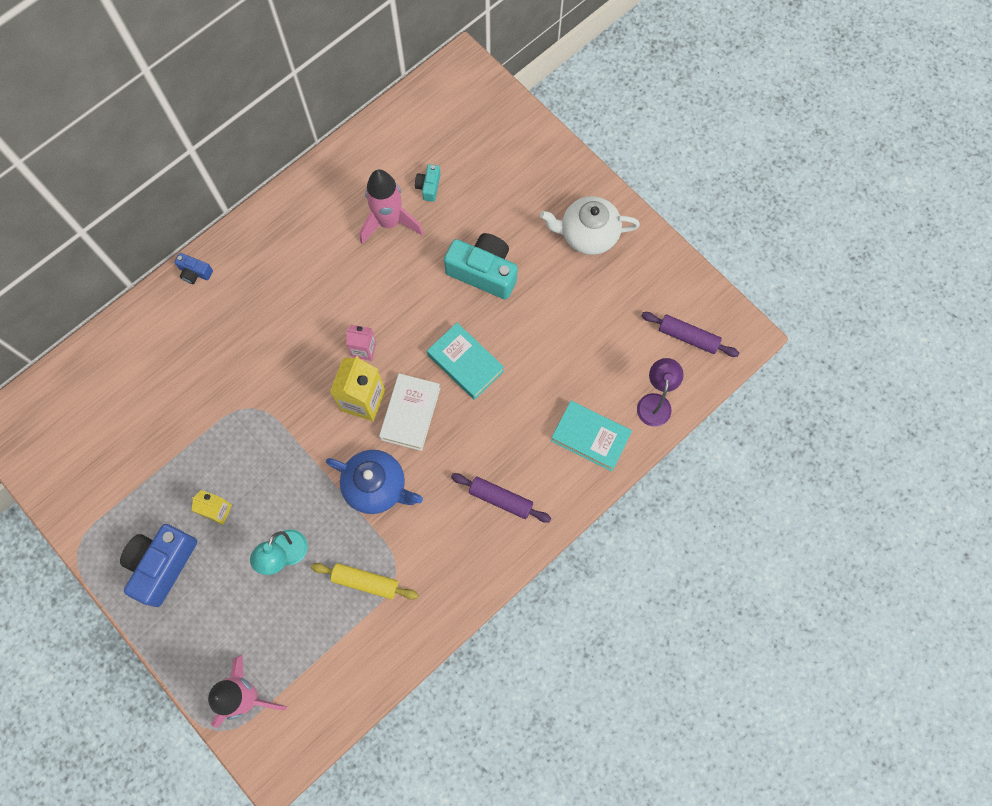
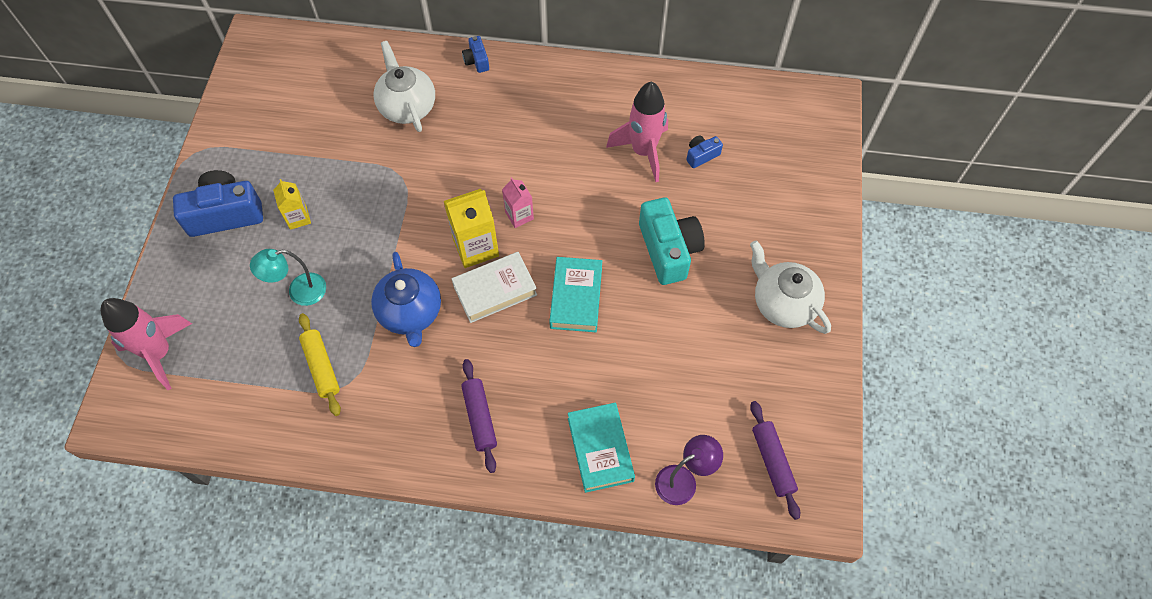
camera: 50 degrees right, 10 degrees down
turquoise camera [415,164,440,202] -> blue camera [686,135,723,168]
none -> white teapot [373,41,435,132]

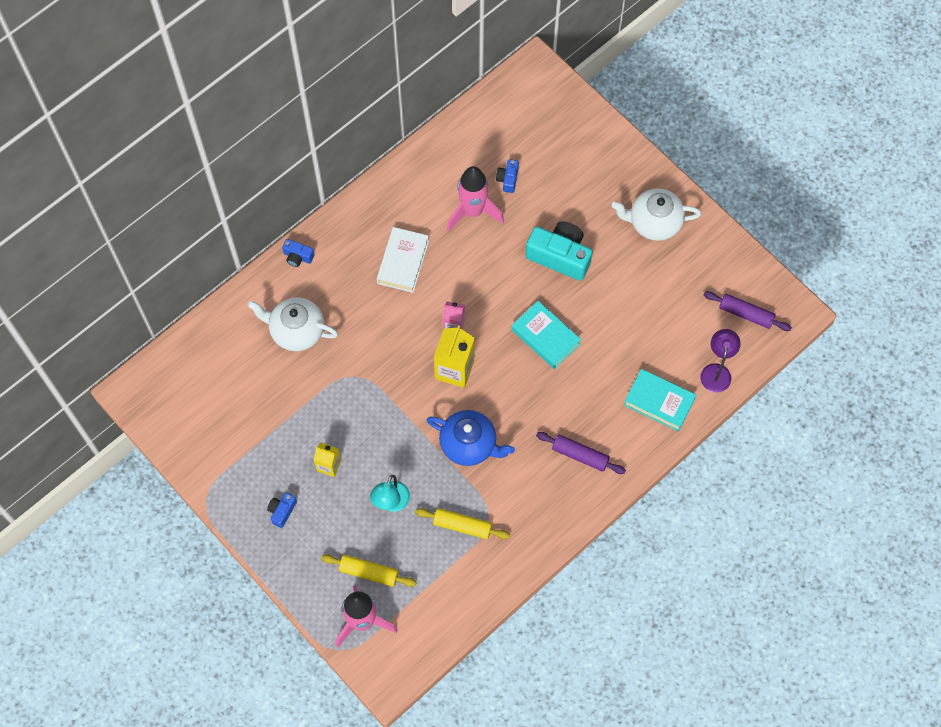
camera: 50 degrees left, 5 degrees up
blue camera [173,170,263,237] -> blue camera [267,493,297,528], size x0.48
white book [452,252,537,323] -> white book moved to [377,227,429,293]
none -> yellow rolling pin [321,554,417,587]

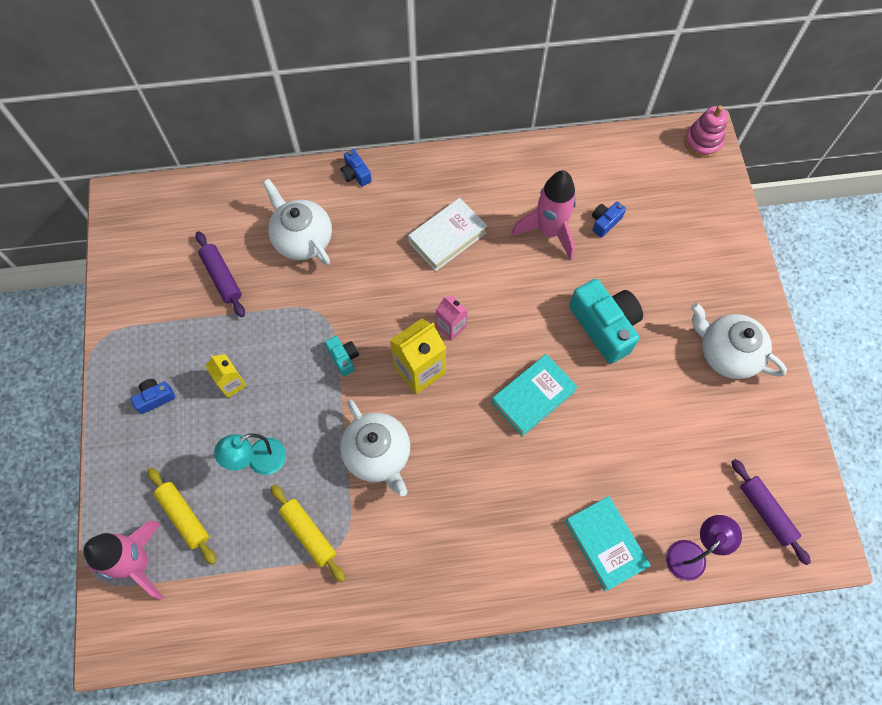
camera: 35 degrees right, 0 degrees up
blue teapot [427,410,515,466] -> white teapot [340,400,410,496]
turquoise book [512,301,581,369] -> turquoise book turned 60 degrees clockwise [492,354,578,436]
purple rolling pin [536,432,626,474] -> purple rolling pin moved to [196,231,245,317]
none -> turquoise camera [325,336,359,376]
none -> pink stacking toy [684,105,728,158]

